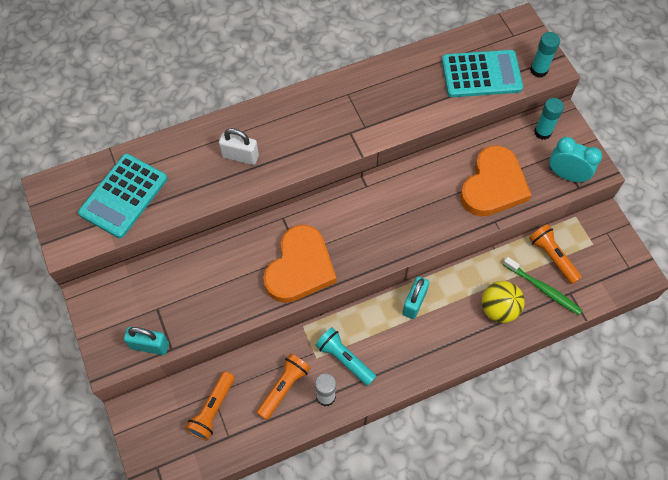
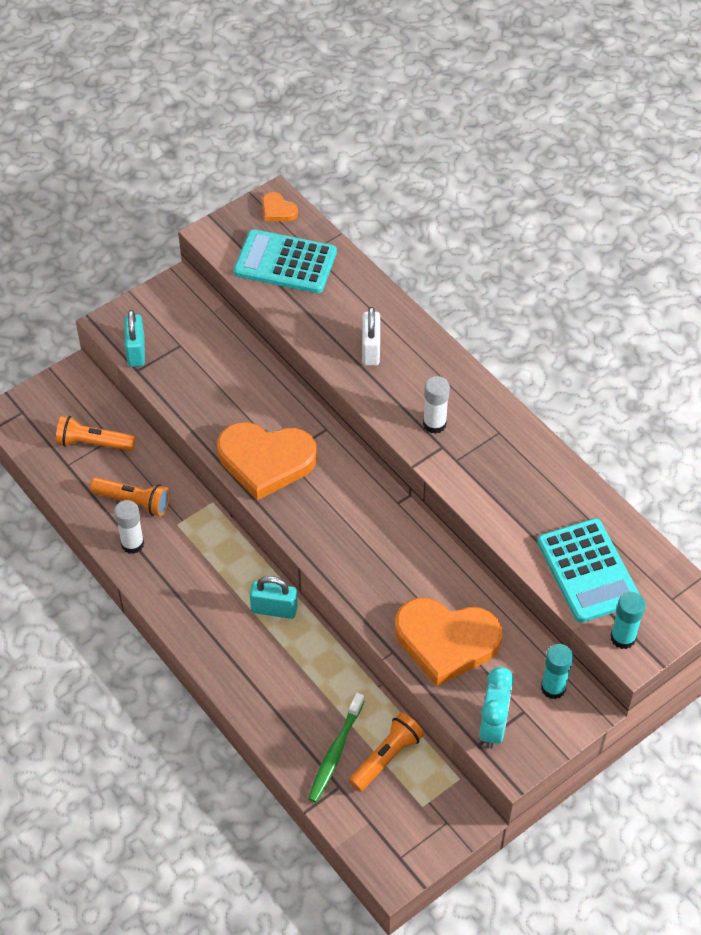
camera: 75 degrees right, 10 degrees down
turquoise flashlight [315,327,376,386] -> none
yellow ball [482,281,525,323] -> none
none -> orange heart [262,192,298,221]
none -> white glue stick [423,376,450,434]

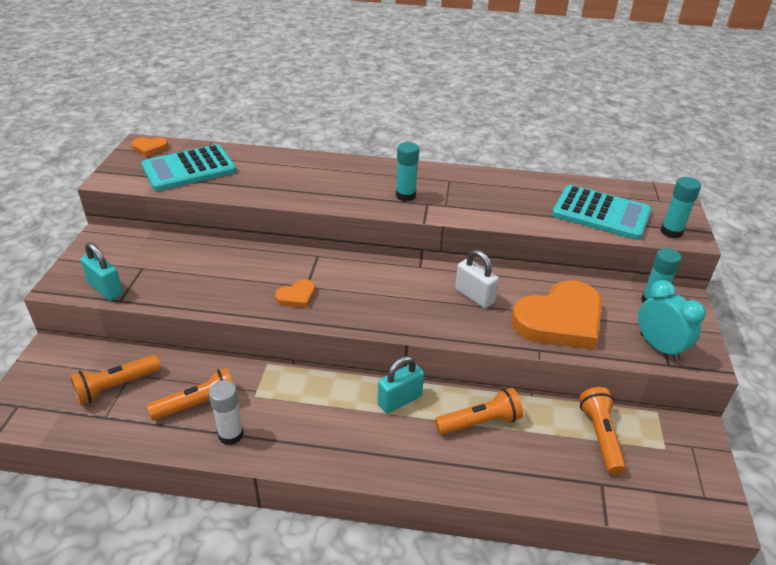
camera: 45 degrees left, 15 degrees down
orange heart [217,422,317,500] -> orange heart [275,279,315,308], size x0.44
green toothbrush [308,693,364,803] -> none
white padlock [362,307,380,365] -> white padlock moved to [455,250,499,308]
white glue stick [423,376,450,434] -> turquoise glue stick [396,142,419,202]
none -> orange flashlight [435,388,523,435]

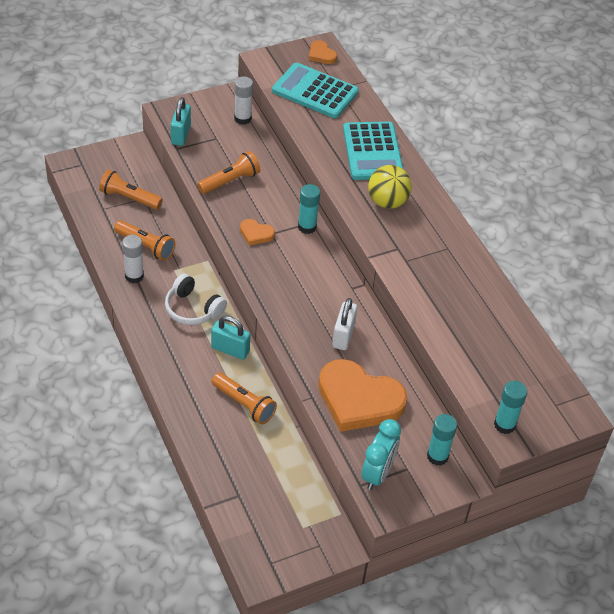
camera: 55 degrees right, 10 degrees up
turquoise glue stick [396,142,419,202] -> turquoise glue stick moved to [298,184,320,234]
turquoise calculator [552,185,651,240] -> turquoise calculator moved to [343,122,404,180]
orange flashlight [579,387,626,475] -> orange flashlight moved to [197,151,260,194]
none -> white headphones [165,273,227,325]
none -> white glue stick [234,77,253,125]
none -> yellow ball [368,165,412,209]

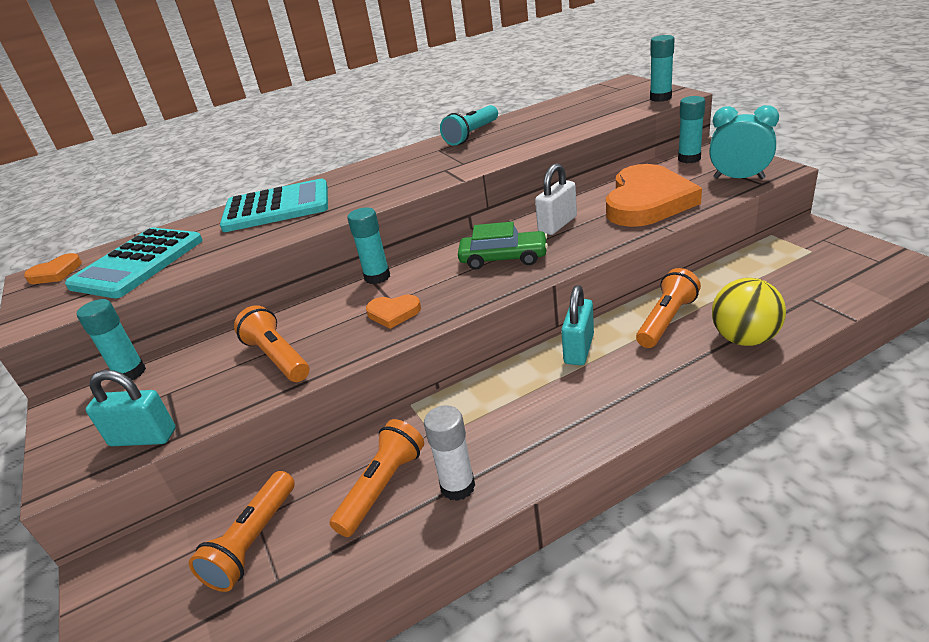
camera: 85 degrees left, 15 degrees down
white headphones [165,273,227,325] -> none
white glue stick [234,77,253,125] -> turquoise glue stick [77,299,146,380]
orange heart [240,219,275,245] -> orange heart turned 75 degrees clockwise [366,295,421,329]
white padlock [332,298,357,350] -> white padlock turned 60 degrees counterclockwise [535,163,577,235]
yellow ball [368,165,412,209] -> yellow ball moved to [712,278,786,346]
none -> turquoise flashlight [440,105,498,146]
none -> green car [458,222,548,270]

